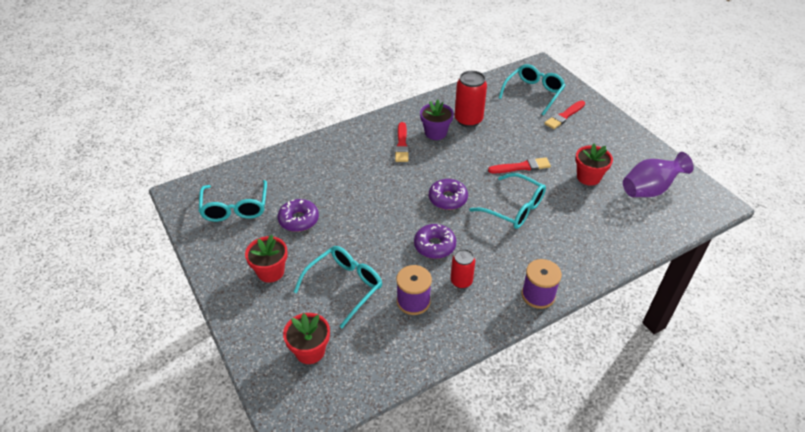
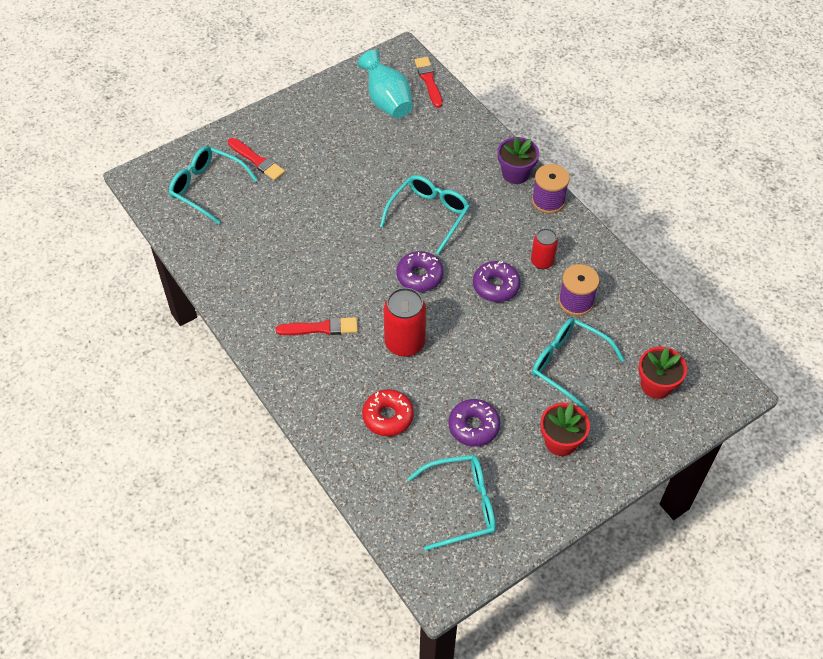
camera: 95 degrees left, 10 degrees up
purple flower pot [420,100,454,140] -> purple flower pot moved to [497,137,539,184]
red can [455,71,487,127] -> red can moved to [384,288,426,357]
red brush [488,157,551,173] -> red brush moved to [414,57,443,108]
red flower pot [575,143,613,186] -> none
purple vase [623,152,694,197] -> turquoise vase [358,50,413,118]
none -> red donut [362,389,414,436]

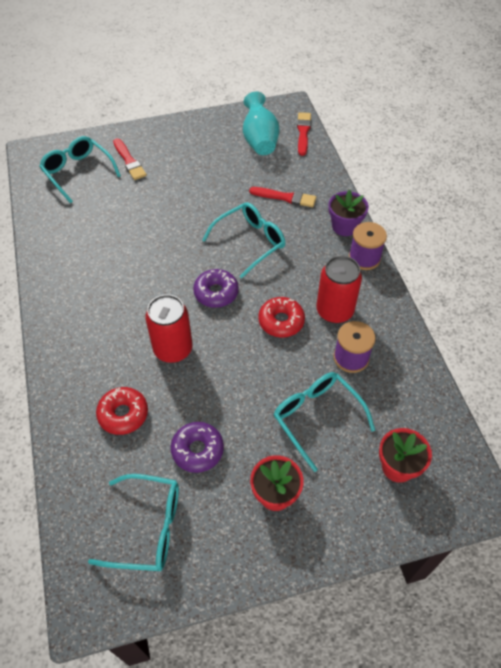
camera: 20 degrees right, 0 degrees up
red brush [276,317,358,335] -> red brush moved to [249,187,316,207]
purple donut [473,261,520,302] -> red donut [258,297,305,338]
red can [531,228,558,269] -> red can [316,256,362,324], size x1.65

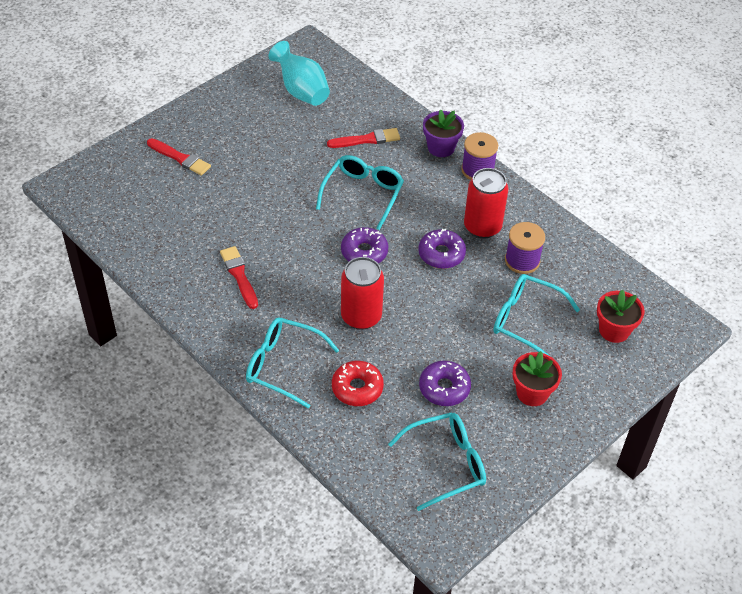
camera: 30 degrees left, 5 degrees down
turquoise glasses [39,136,121,203] -> turquoise glasses moved to [246,317,339,409]
red donut [258,297,305,338] -> purple donut [418,229,466,269]
red brush [297,112,311,156] -> red brush moved to [220,246,258,309]

